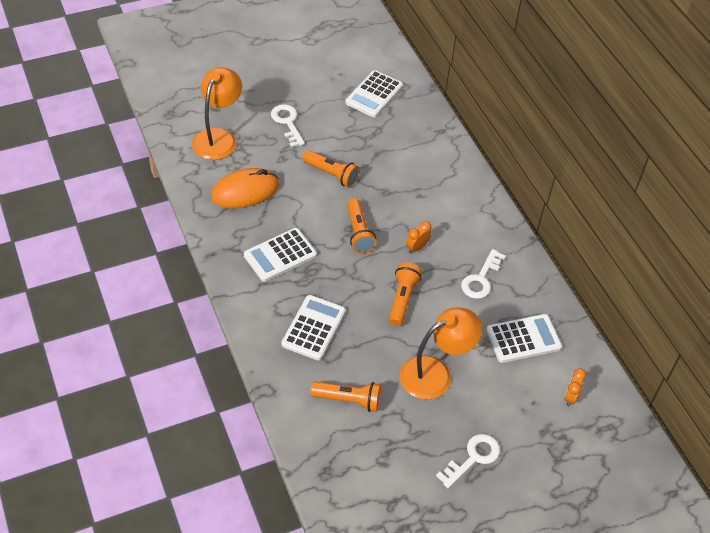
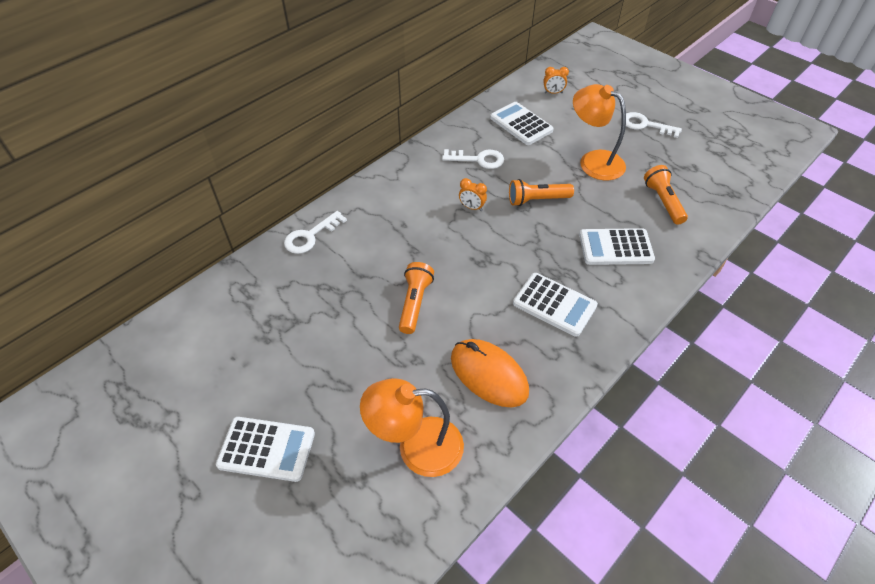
camera: 110 degrees left, 0 degrees up
white key [271,104,305,148] -> white key moved to [284,211,347,254]
white calculator [345,70,403,117] -> white calculator moved to [216,417,315,482]
orange flashlight [347,198,377,253] -> none

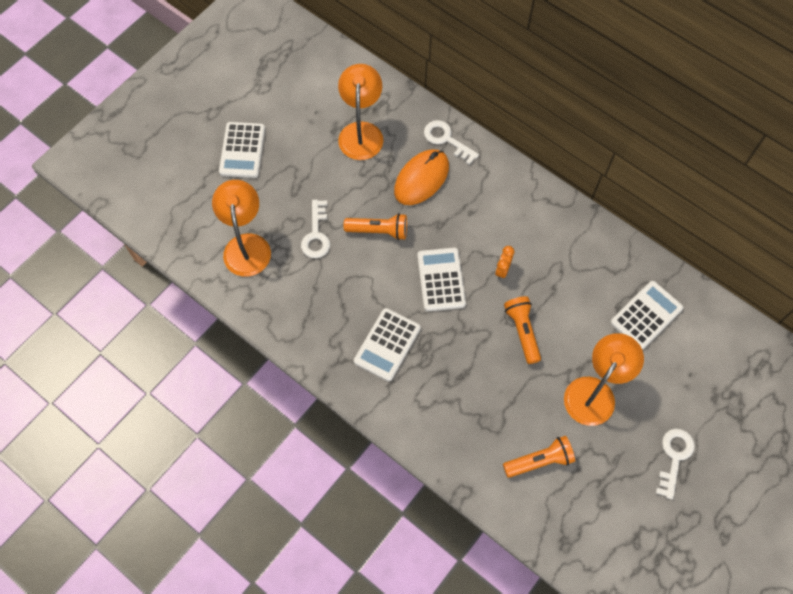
camera: 85 degrees right, 15 degrees up
white key [442,149,504,169] -> white key moved to [301,200,330,258]
orange mouse [451,339,529,408] -> orange mouse moved to [394,149,449,205]
orange clock [543,67,569,94] -> none
white calculator [579,228,655,265] -> white calculator moved to [417,248,466,311]
none -> orange lamp [338,64,383,160]

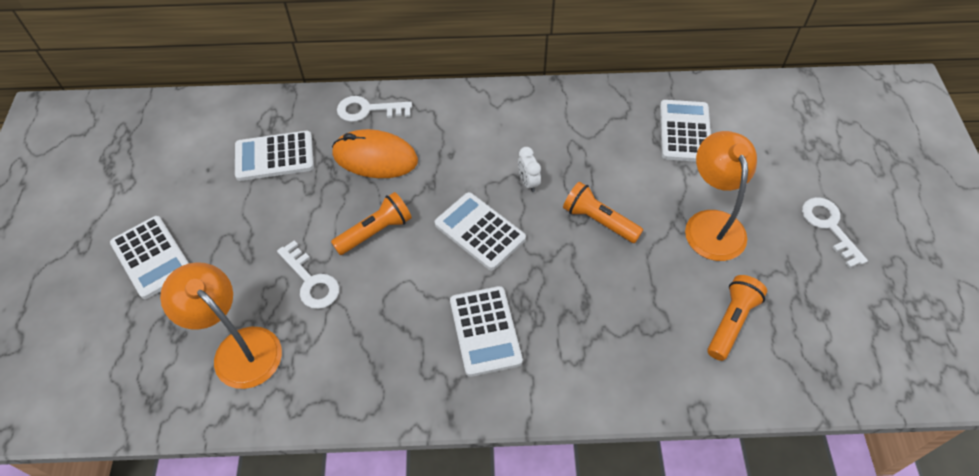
camera: 40 degrees left, 10 degrees down
orange lamp [338,64,383,160] -> white calculator [235,131,314,181]
orange mouse [394,149,449,205] -> orange mouse turned 75 degrees counterclockwise [332,129,418,178]
orange clock [495,246,514,280] -> white clock [518,147,541,192]

